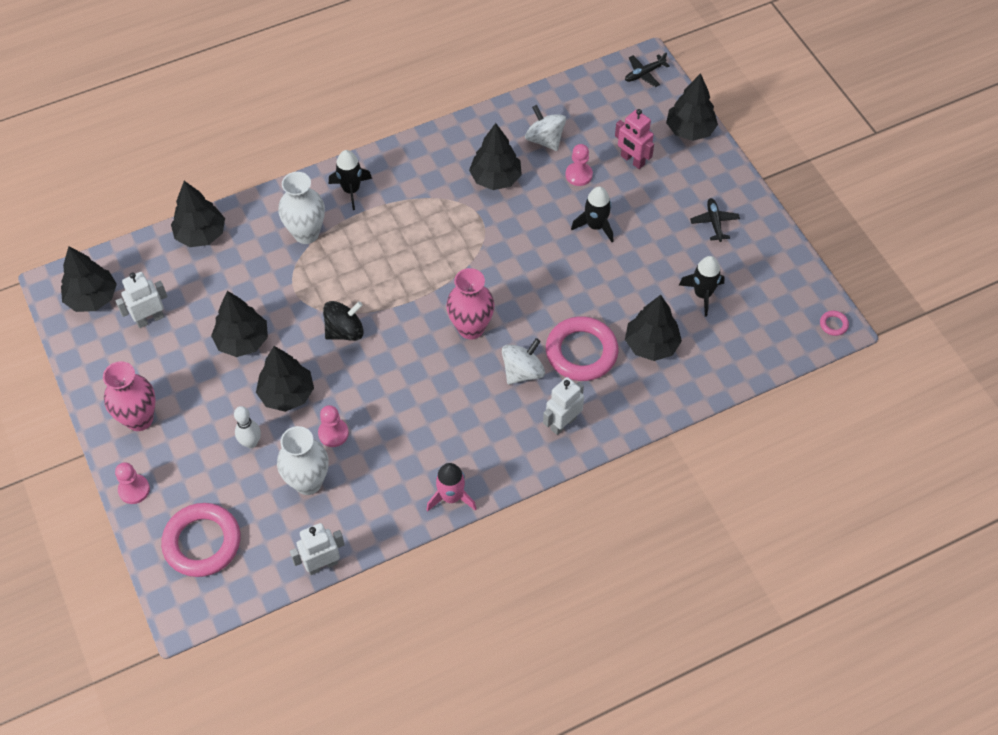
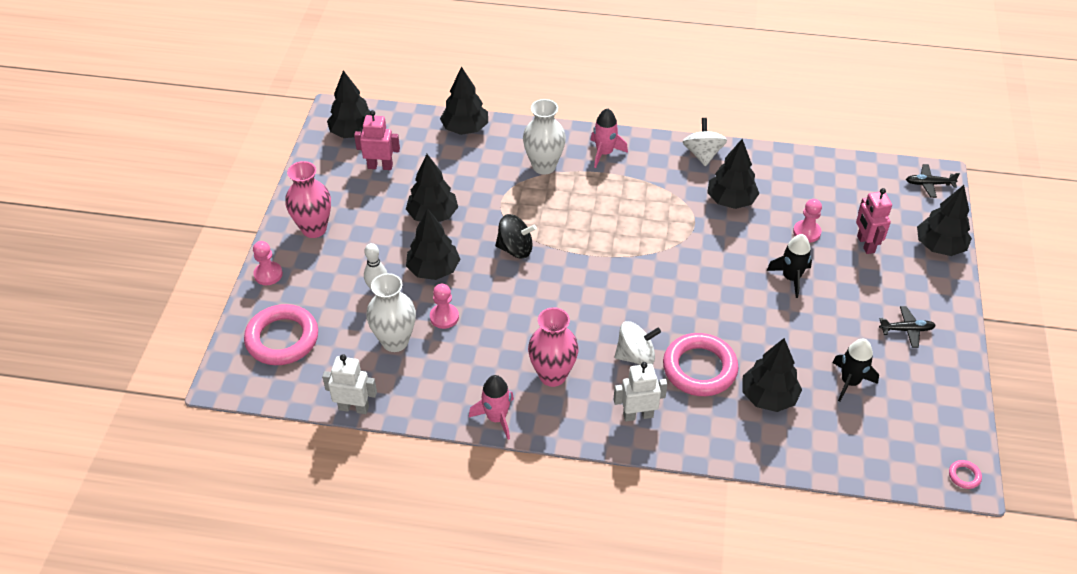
camera: 35 degrees right, 10 degrees down
white robot [116,272,167,328] -> pink robot [354,110,400,170]
black rocket [329,150,372,210] -> pink rocket [591,108,628,168]
pink vase [446,268,495,340] -> pink vase moved to [528,307,578,387]
white spinning top [525,105,566,151] -> white spinning top moved to [683,118,727,166]
black plane [690,198,740,242] -> black plane turned 60 degrees clockwise [879,306,936,348]

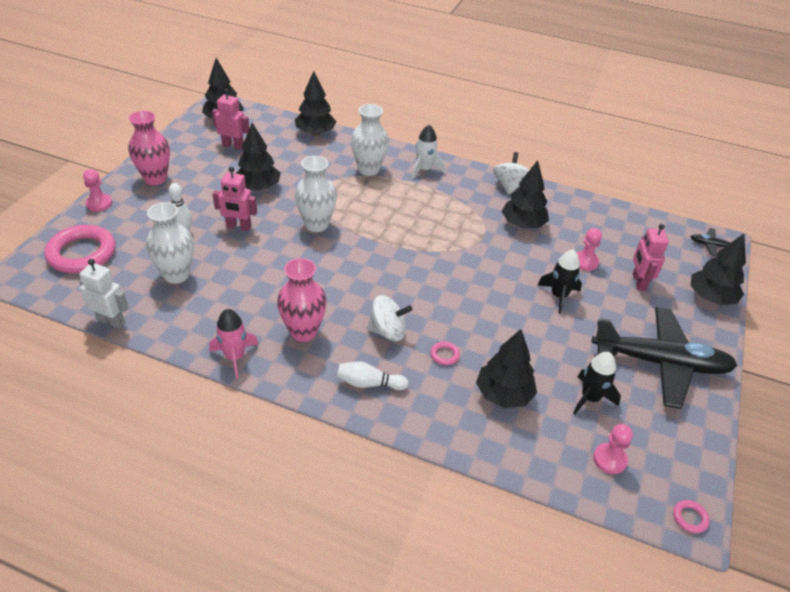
camera: 10 degrees right, 5 degrees down
black tree [406,208,460,280] -> pink robot [212,167,257,231]
pink pawn [430,284,459,329] -> pink pawn moved to [593,424,633,474]
black spinning top [495,214,537,259] -> white vase [295,156,337,232]
pink rocket [591,108,628,168] -> white rocket [411,125,445,179]
white robot [614,362,668,421] -> white bowling pin [337,361,409,390]
pink ring [663,333,739,396] -> pink ring [430,341,460,365], size x0.40
black plane [879,306,936,348] -> black plane [592,307,738,409], size x2.49

